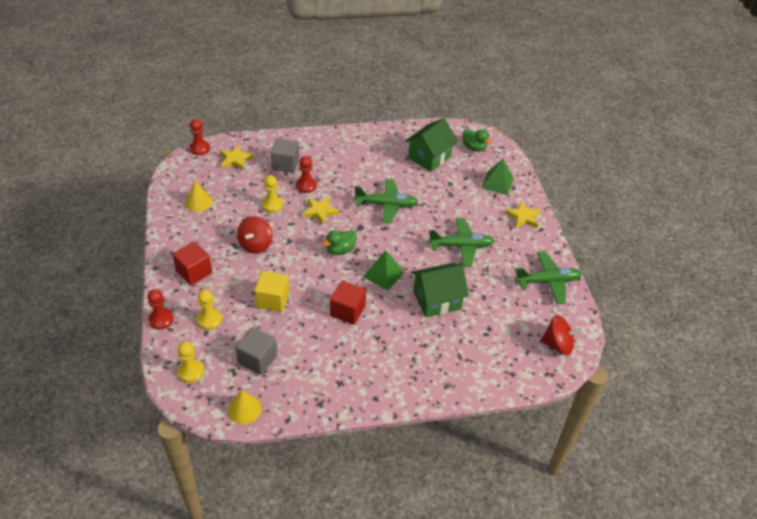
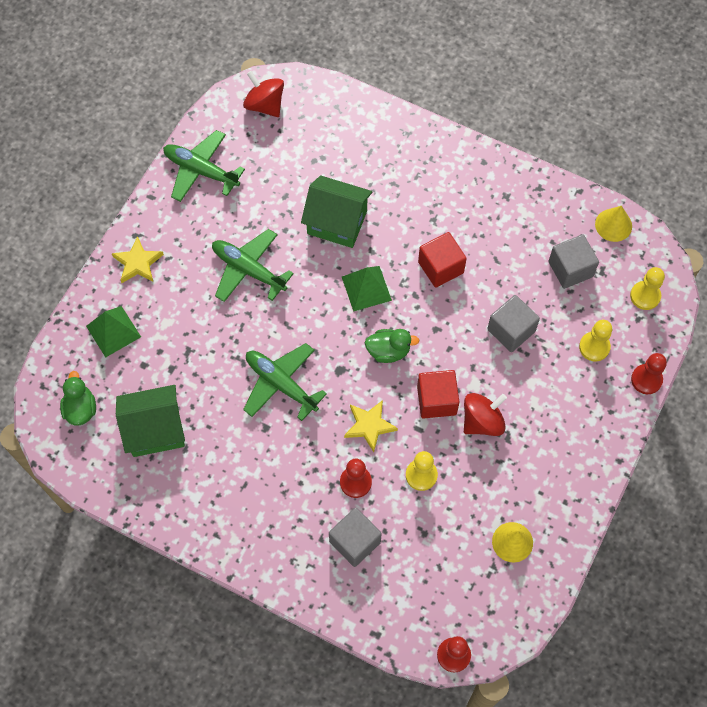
camera: 140 degrees left, 20 degrees up
red cube [172,242,212,285] -> red cube moved to [417,370,459,419]
yellow star [220,145,254,170] -> none
yellow cube [254,271,289,312] -> grey cube [487,295,540,352]

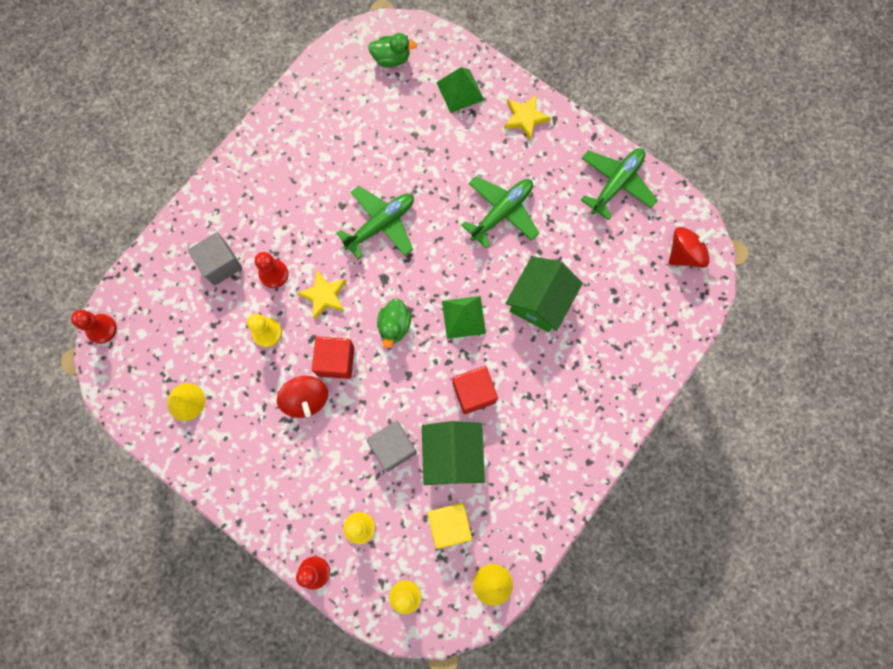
camera: 100 degrees right, 10 degrees up
green house [116,385,185,457] -> green house moved to [422,421,485,485]
grey cube [548,234,599,289] -> yellow cube [428,503,472,549]

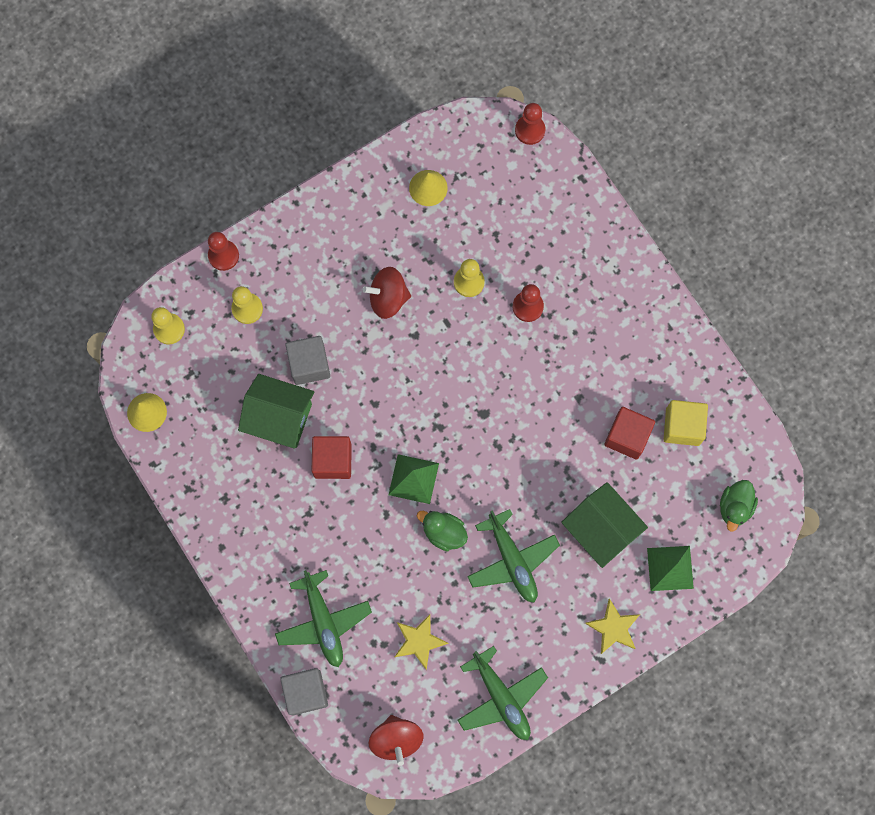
camera: 110 degrees right, 0 degrees up
grey cube [188,232,242,286] -> grey cube moved to [280,668,328,715]
yellow star [297,270,347,320] -> yellow star moved to [395,614,449,670]
red cube [312,336,354,379] -> red cube moved to [604,407,655,460]
green plane [336,186,414,259] -> green plane moved to [275,570,372,667]
green duck [377,298,411,348] -> green duck moved to [417,511,468,552]
yellow cube [428,503,472,549] -> yellow cube moved to [664,400,708,446]
green house [505,256,583,332] -> green house moved to [561,482,648,568]

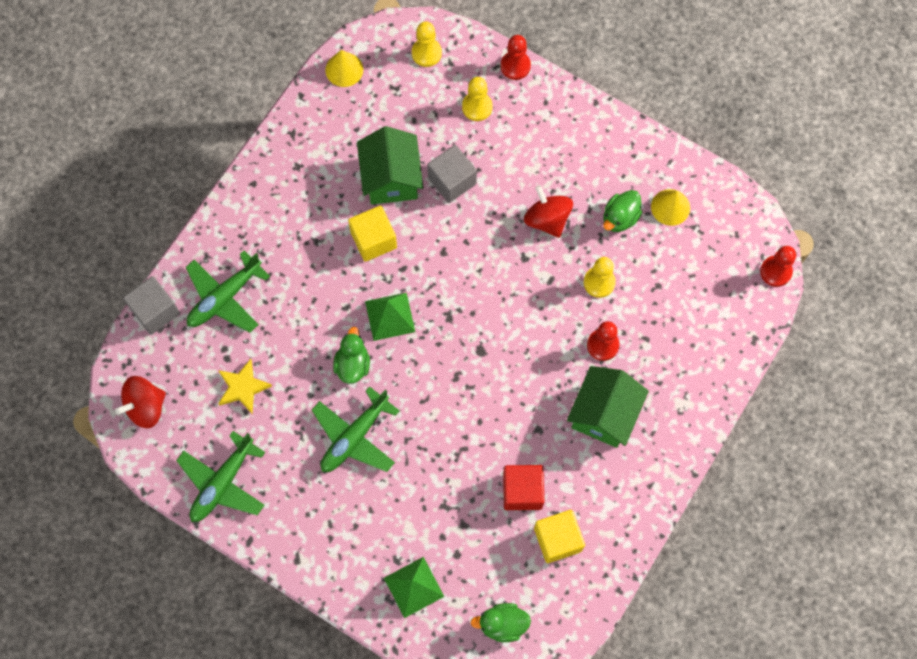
camera: 65 degrees right, 5 degrees down
red cube [312,436,352,479] -> yellow cube [348,206,397,262]
green house [561,482,648,568] -> green house moved to [567,366,649,448]
yellow star [585,598,640,654] -> none
none -> green duck [603,190,642,232]

